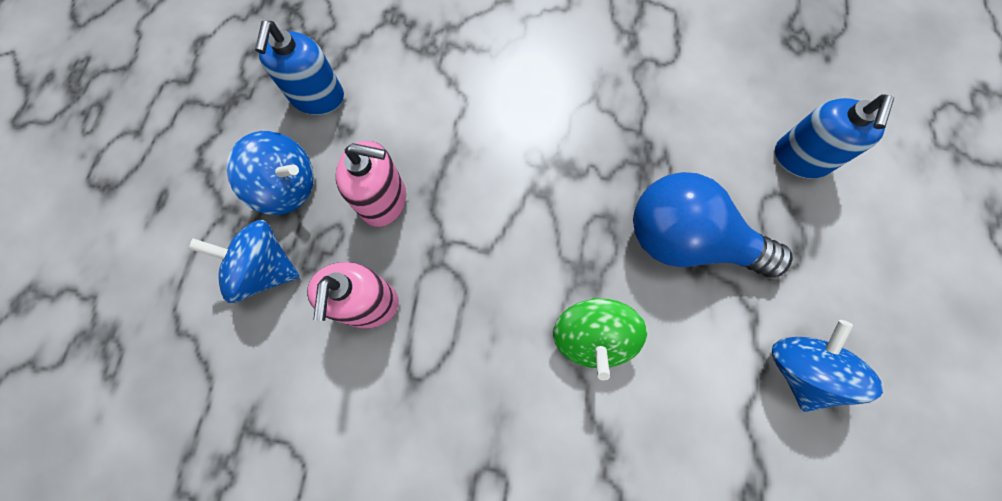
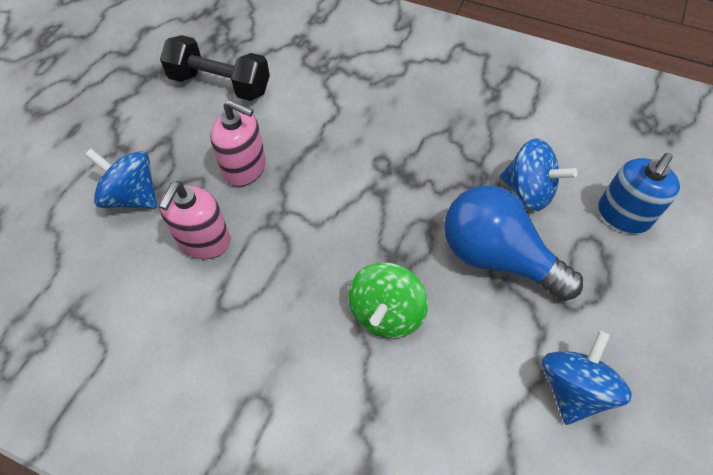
camera: 15 degrees right, 15 degrees down
blue spinning top [227,131,314,215] -> blue spinning top moved to [500,138,578,211]
blue soap dispenser [255,21,344,115] -> black dumbbell [160,35,270,101]

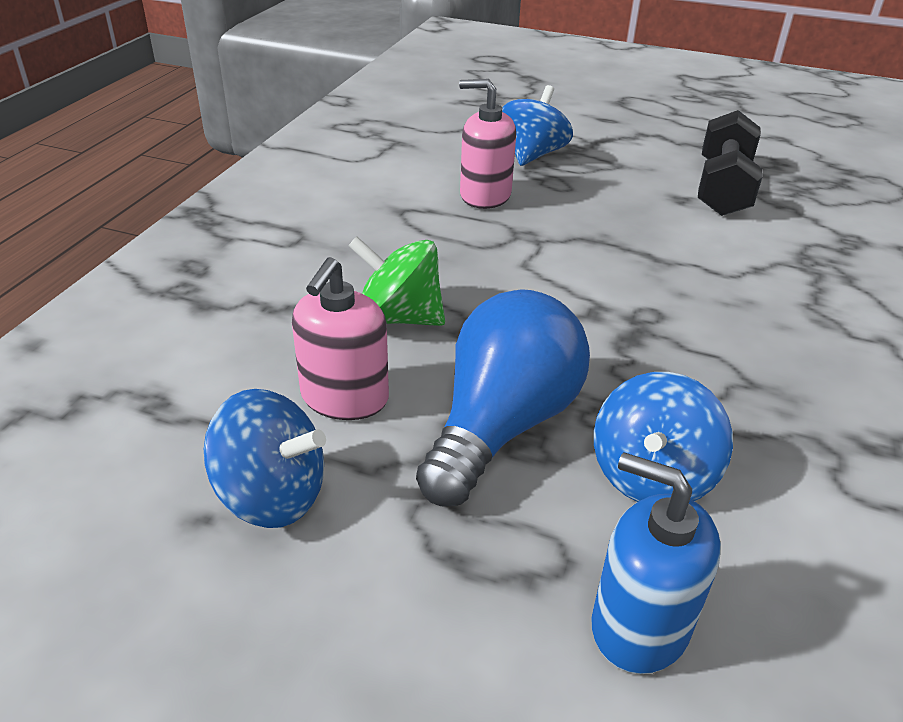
camera: 85 degrees right, 20 degrees down
pink soap dispenser [210,100,266,187] -> pink soap dispenser moved to [292,257,389,420]

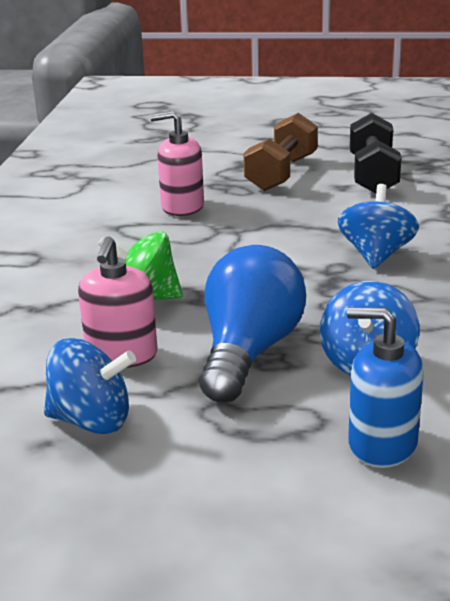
camera: 10 degrees left, 10 degrees down
blue spinning top [502,85,573,166] -> blue spinning top moved to [338,184,419,269]
none -> brown dumbbell [243,113,318,191]

